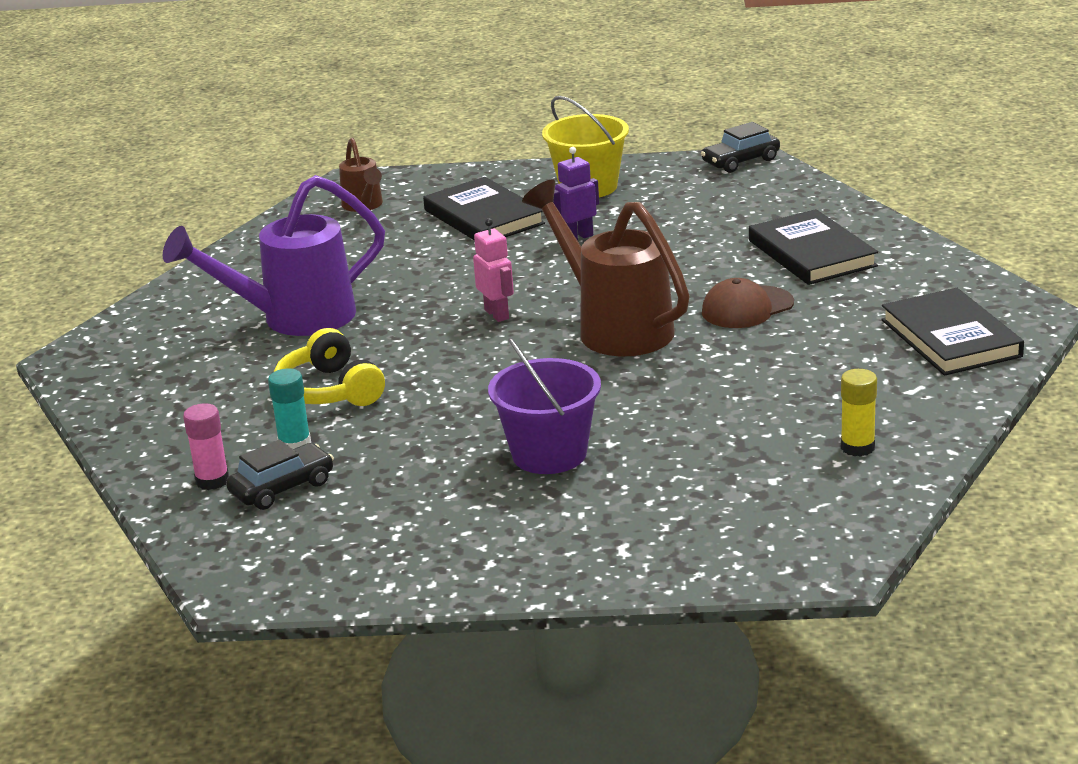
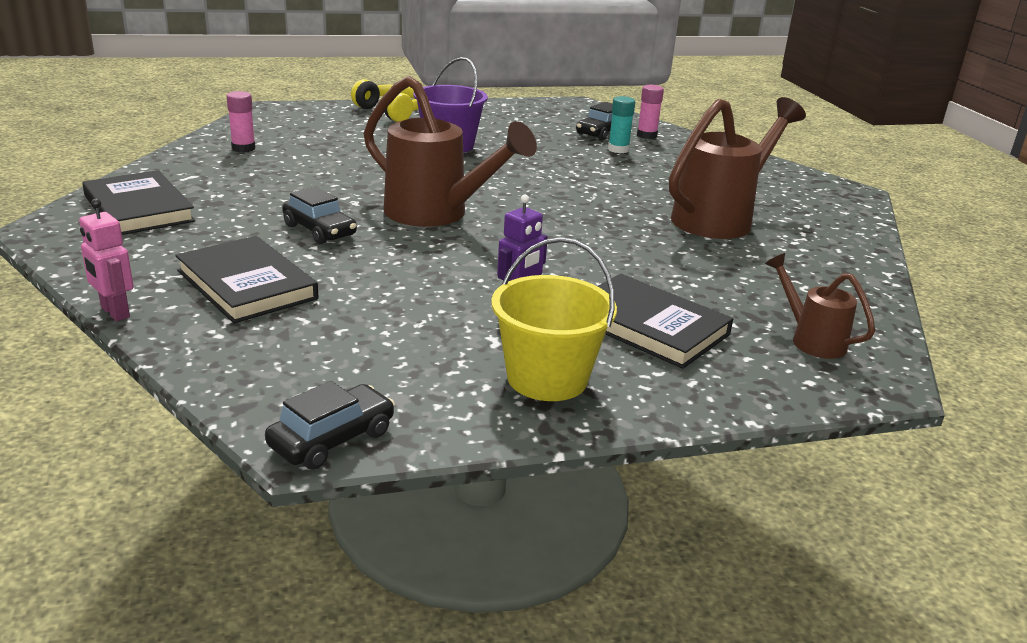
camera: 160 degrees right, 0 degrees up
purple watering can [162,175,385,336] -> brown watering can [669,97,806,239]
yellow headphones [274,328,385,406] -> yellow headphones moved to [351,79,418,122]
pink robot [473,218,514,322] -> pink robot moved to [79,199,134,321]
brown cap [702,278,794,328] -> black car [282,187,357,244]
yellow glue stick [841,369,877,457] -> pink glue stick [227,91,256,152]

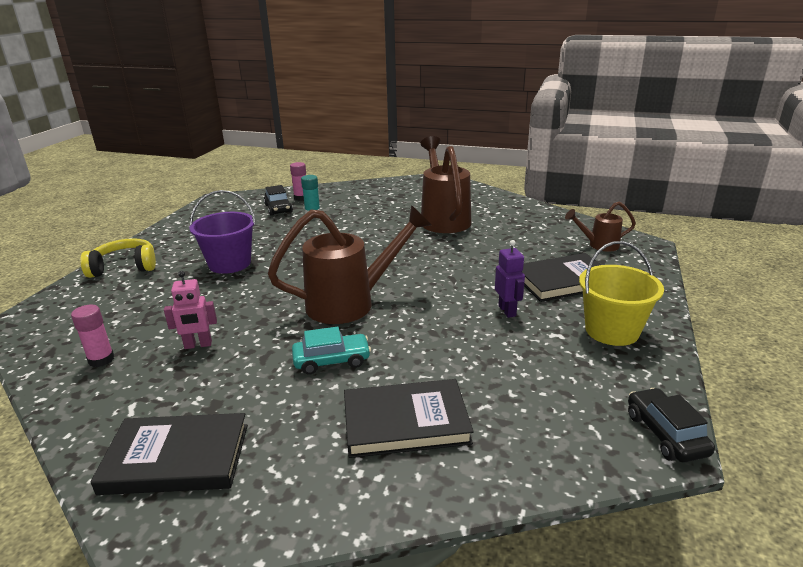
camera: 55 degrees left, 0 degrees up
pink robot [79,199,134,321] -> pink robot moved to [164,271,217,349]
black car [282,187,357,244] -> turquoise car [292,327,371,375]

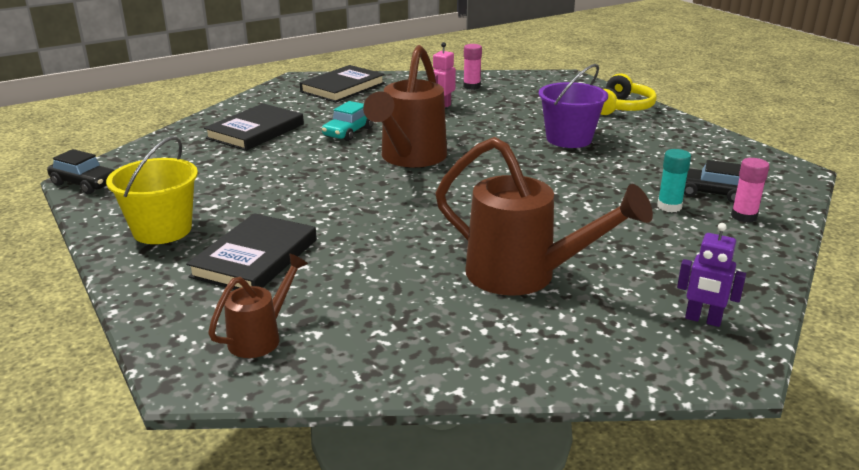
camera: 130 degrees right, 0 degrees up
purple robot [495,240,525,318] -> purple robot moved to [677,223,746,327]

